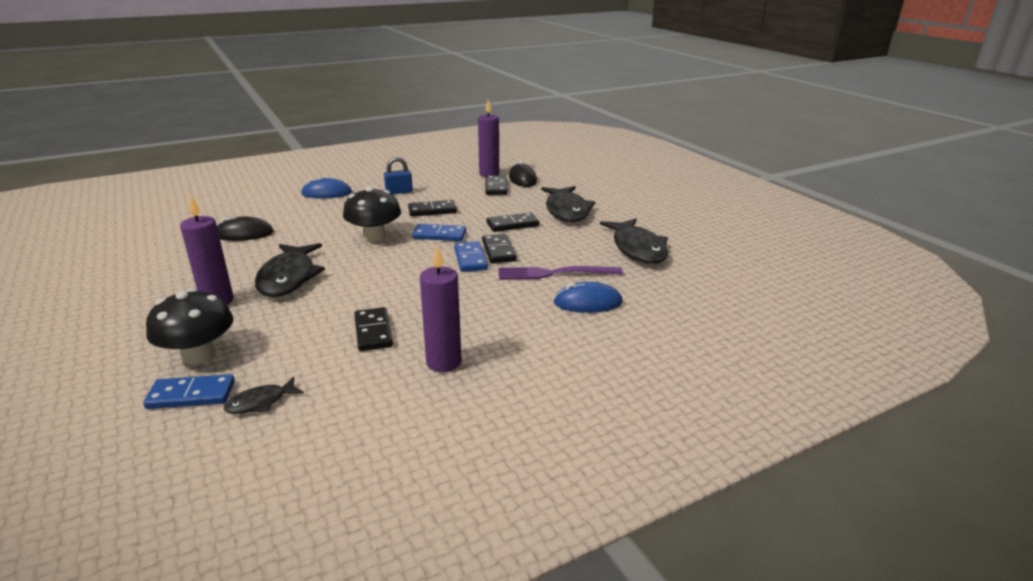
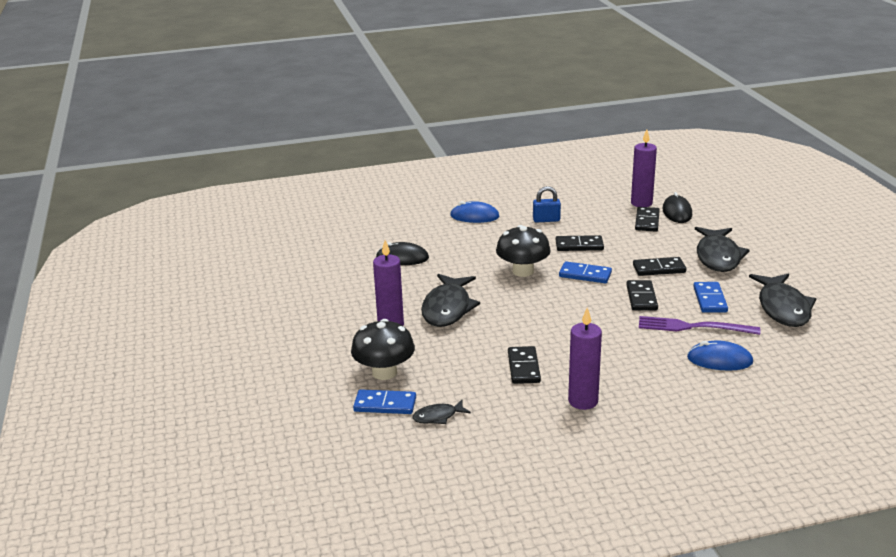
camera: 15 degrees right, 0 degrees up
blue domino [454,241,488,272] -> blue domino moved to [693,282,728,313]

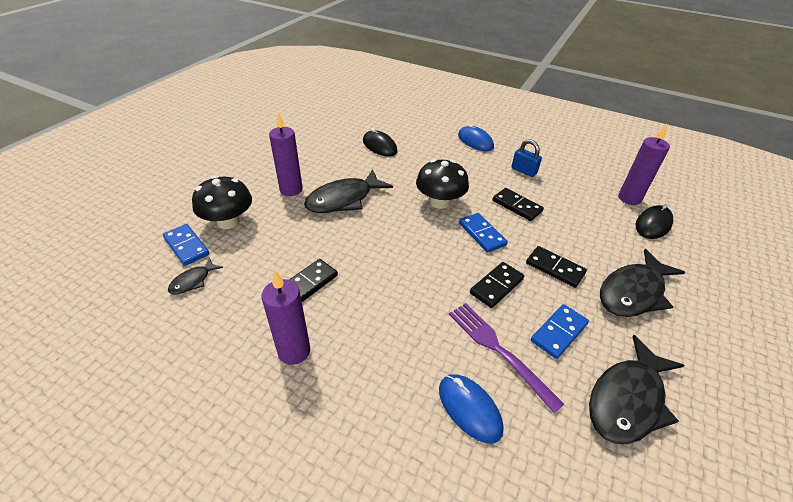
camera: 40 degrees right, 15 degrees up
black fish [412,400,471,424] -> black fish turned 75 degrees counterclockwise [168,257,223,294]
black domino [635,207,660,232] -> none

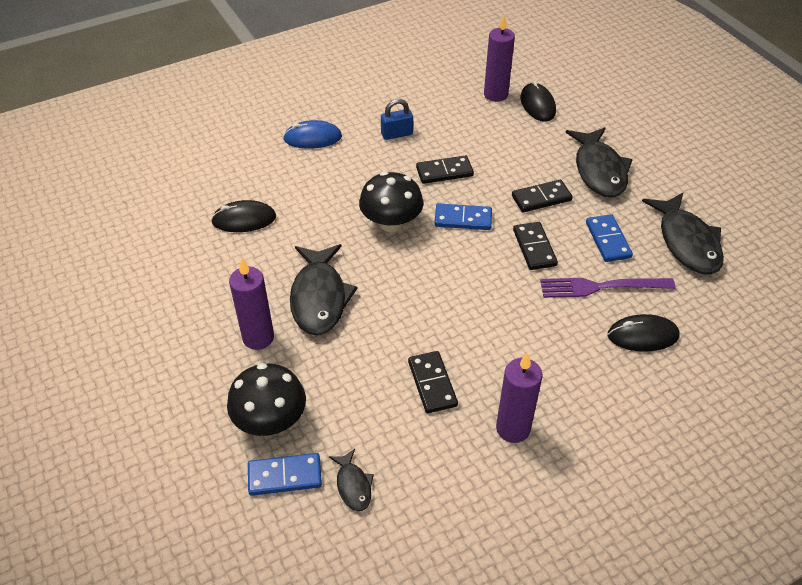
camera: 55 degrees left, 5 degrees up
blue mouse [439,374,503,443] -> black mouse [608,314,679,352]

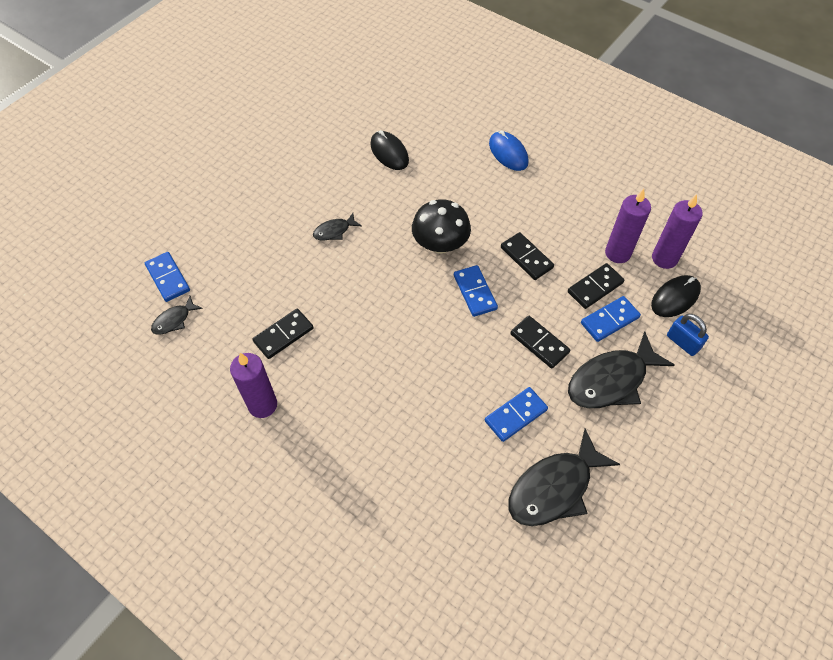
camera: 65 degrees right, 10 degrees up
black mushroom [227,363,306,436] -> none
purple candle [229,259,274,350] -> purple candle moved to [605,189,651,263]
black fish [290,244,358,335] -> black fish [313,213,362,241], size x0.49
blue padlock [381,99,413,140] -> blue padlock moved to [667,314,709,356]
black domino [513,222,558,270] -> black domino moved to [568,263,625,309]
purple fork [540,278,676,298] -> none
black mouse [608,314,679,352] -> none
none -> blue domino [581,296,641,342]

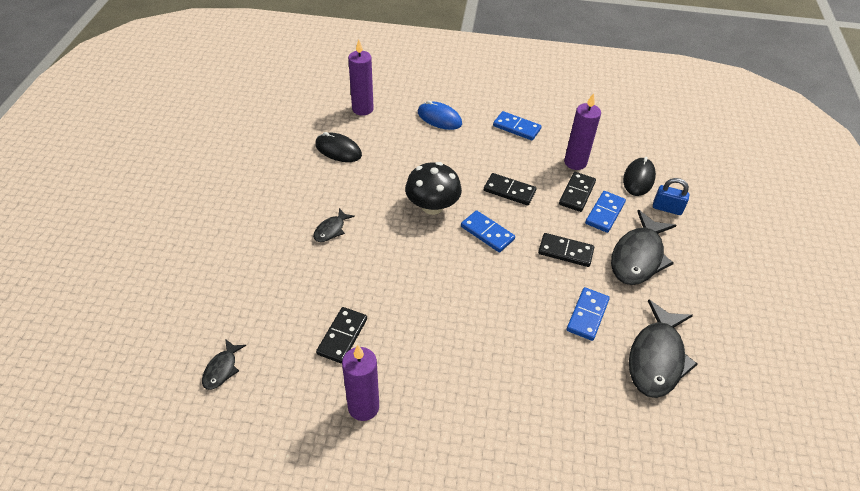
camera: 30 degrees left, 10 degrees down
blue domino [145,252,190,302] -> blue domino moved to [493,111,542,141]
purple candle [652,194,703,269] -> purple candle moved to [348,40,374,116]

